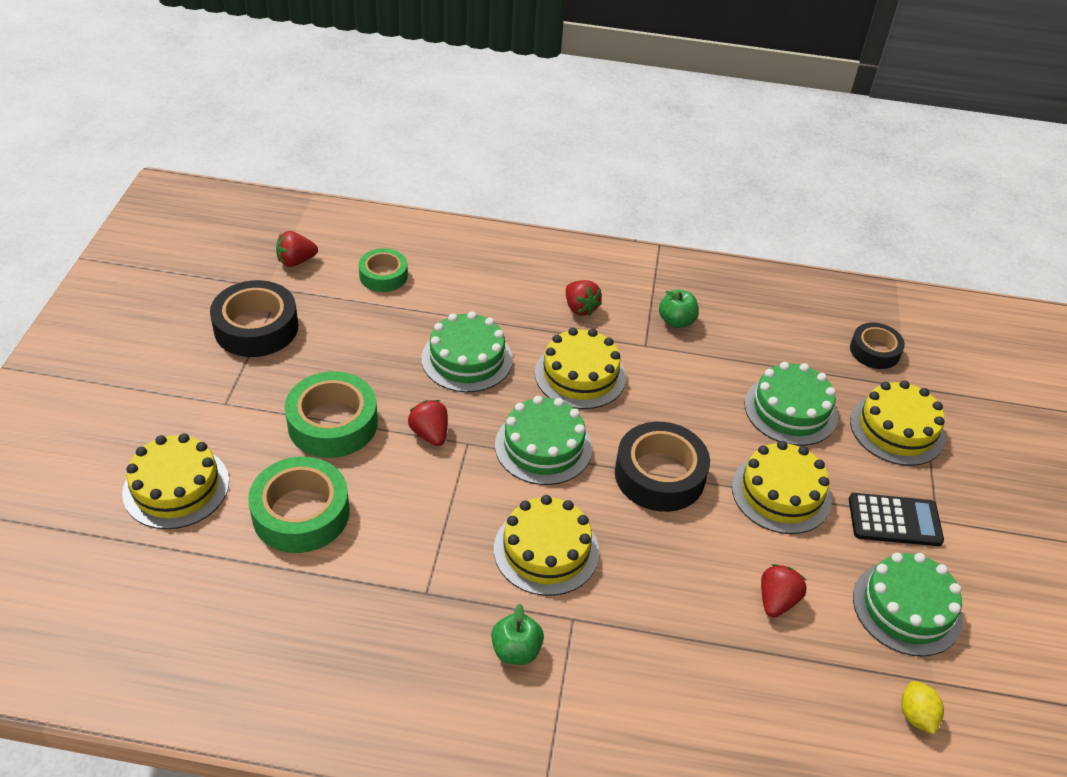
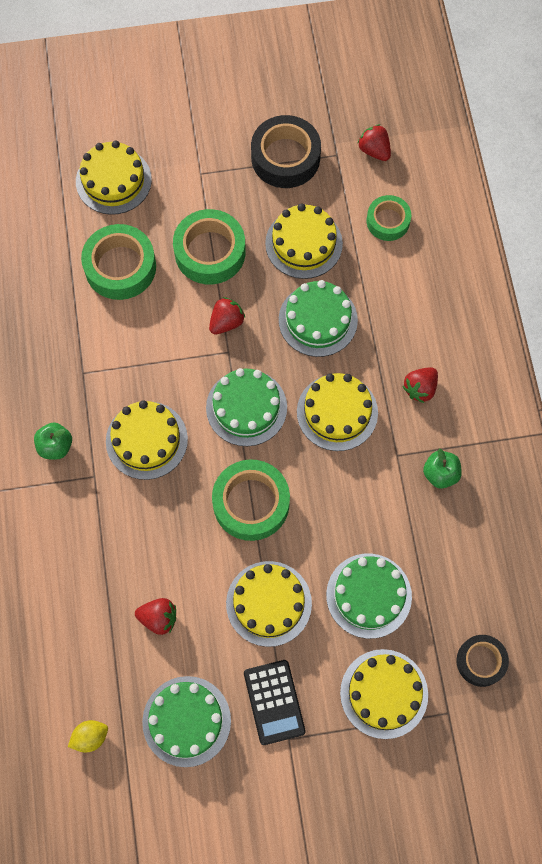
camera: 75 degrees right, 25 degrees up
black tape [615,422,710,512] -> green tape [212,459,290,541]
none -> yellow cake [265,203,343,279]

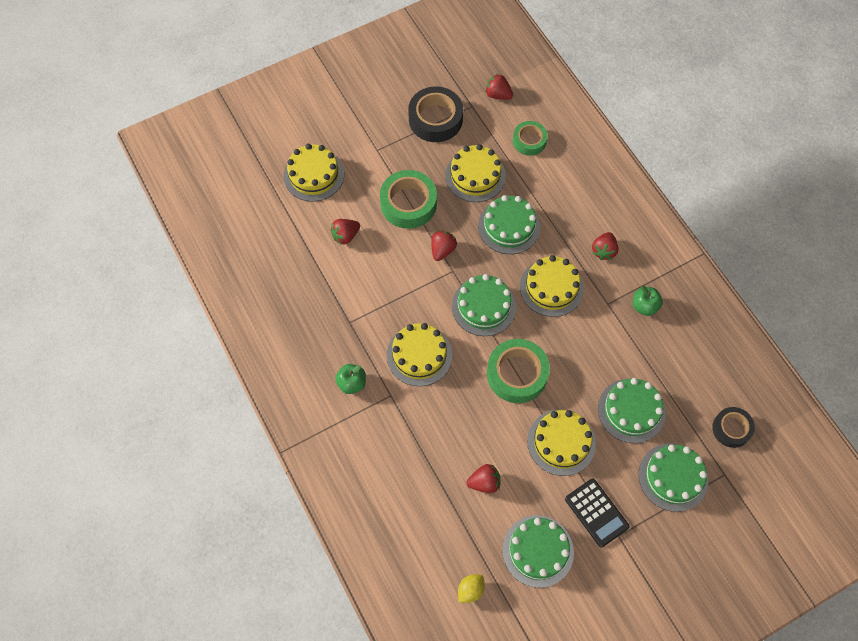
camera: 20 degrees left, 5 degrees down
green tape [81,224,156,300] -> red strawberry [330,219,360,245]
yellow cake [340,649,428,739] -> green cake [639,444,708,512]

